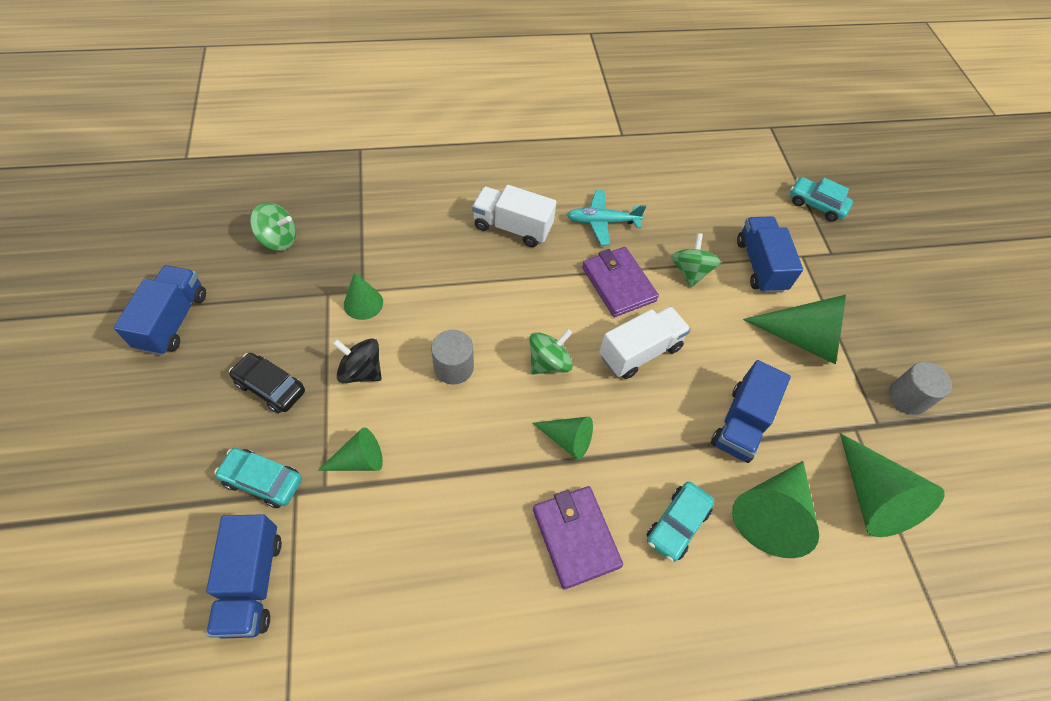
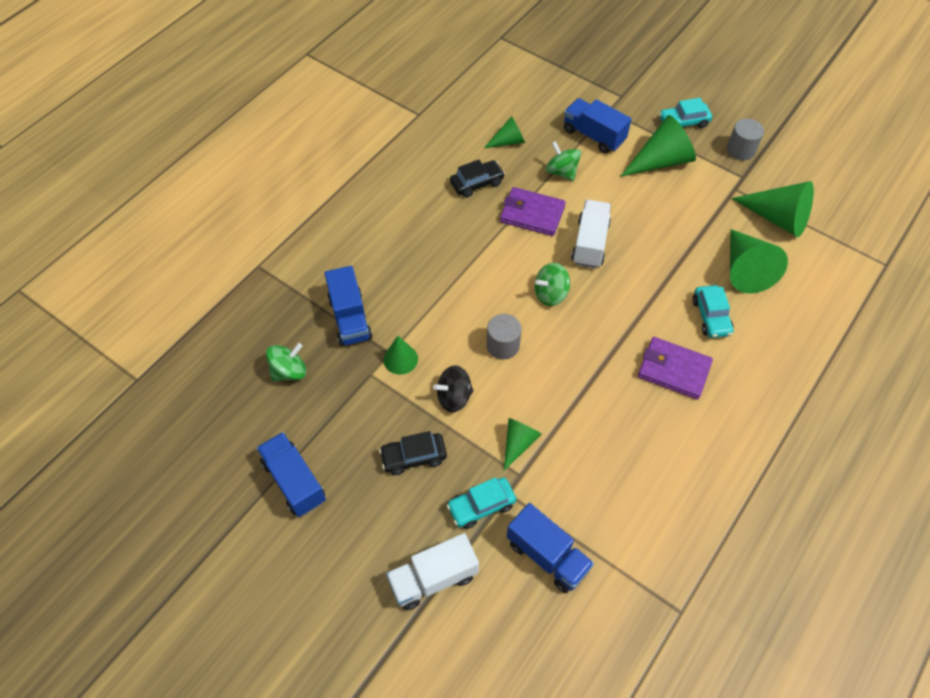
camera: 40 degrees left, 0 degrees up
white truck [472,185,556,247] -> white truck moved to [386,533,479,610]
green spinning top [529,329,573,375] -> green spinning top turned 120 degrees counterclockwise [534,263,570,306]
green cone [533,417,593,460] -> green cone moved to [484,116,525,148]
turquoise plane [567,190,646,245] -> black car [450,160,505,198]
blue truck [711,360,791,463] -> blue truck moved to [324,266,372,346]
turquoise car [790,177,853,222] -> turquoise car moved to [659,98,712,128]

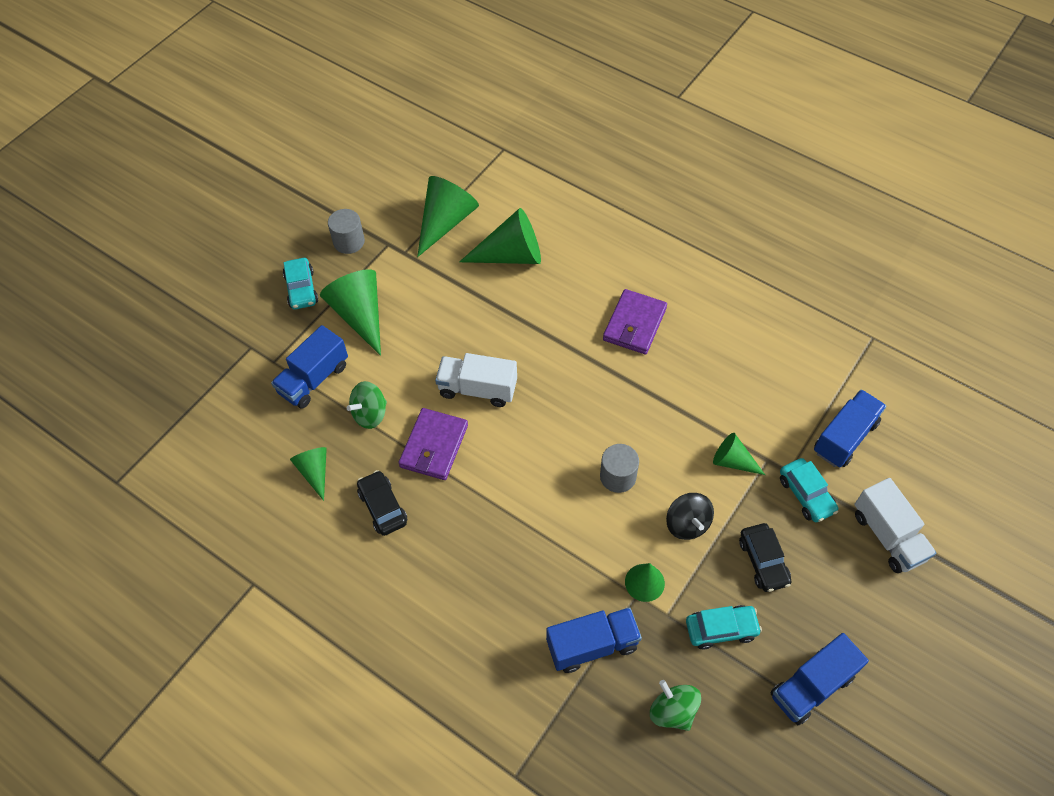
camera: 90 degrees left, 0 degrees up
green spinning top [534,263,570,306] -> none
turquoise car [692,285,734,338] -> turquoise car moved to [686,605,762,649]

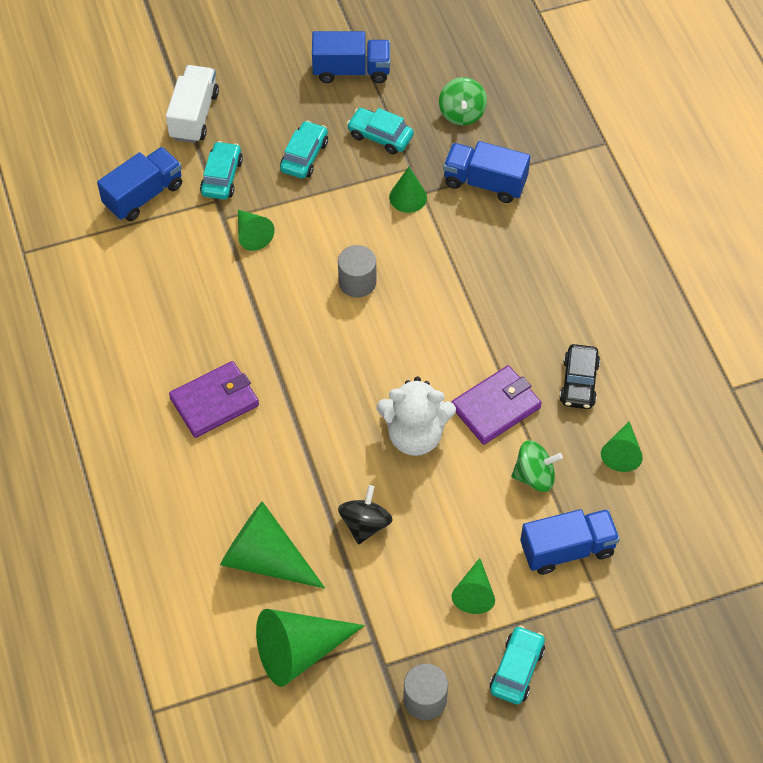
camera: 145 degrees left, 0 degrees up
green cone [320,269,381,356] -> green cone [452,558,495,614], size x0.57
white truck [435,353,517,407] -> white teddy bear [377,376,456,456]
black spinning top [666,493,714,540] -> black spinning top moved to [338,485,393,545]
black car [739,523,791,592] -> turquoise car [280,121,328,178]
blue truck [814,390,886,468] -> blue truck turned 150 degrees clockwise [97,147,182,221]

